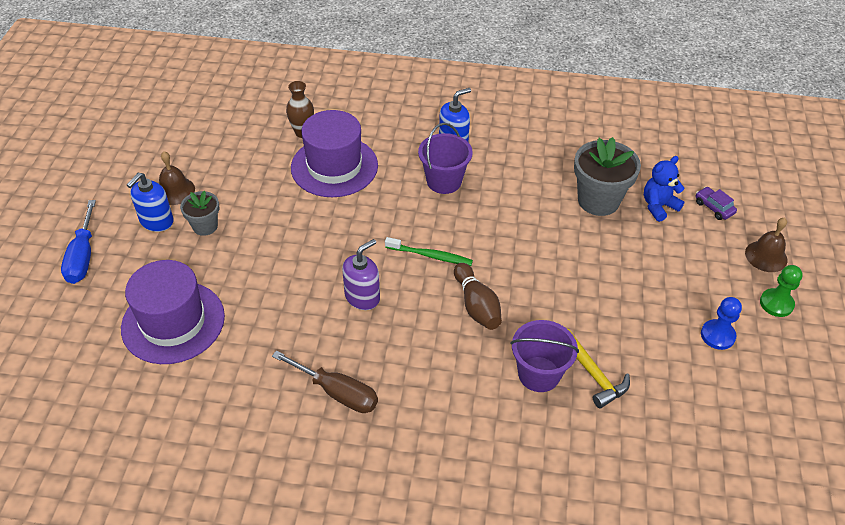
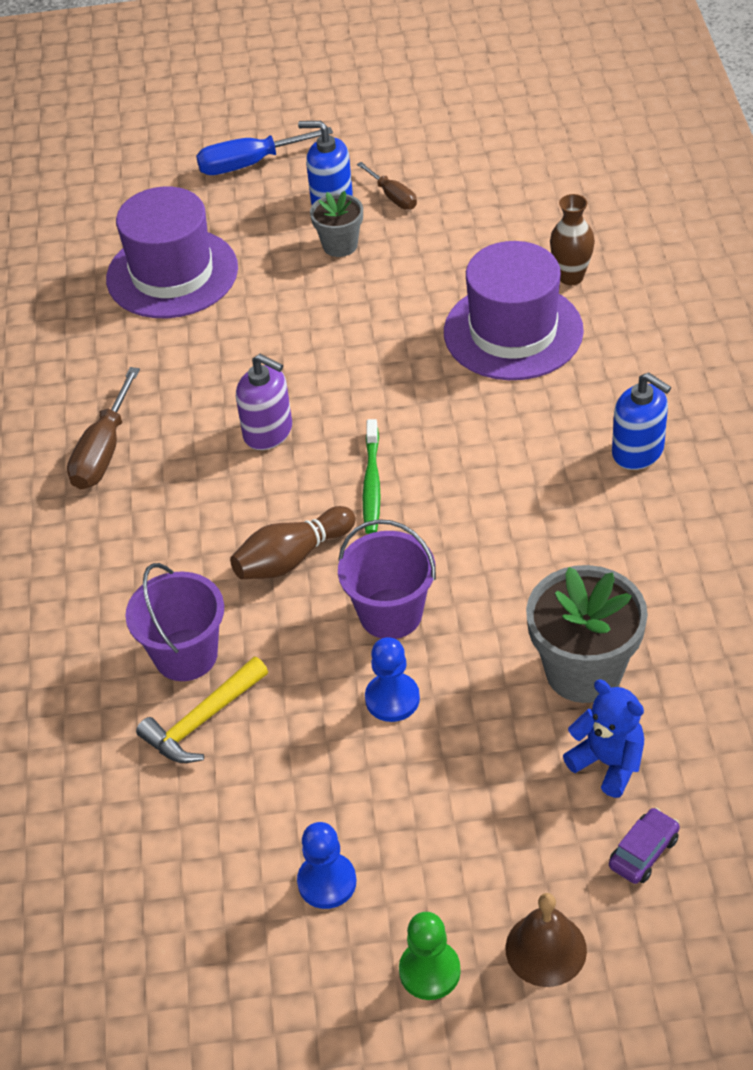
camera: 80 degrees right, 0 degrees up
brown bell [159,152,195,205] -> brown screwdriver [357,162,417,210]
purple bucket [418,123,473,194] -> purple bucket moved to [338,519,436,639]
none -> blue pawn [365,637,420,722]

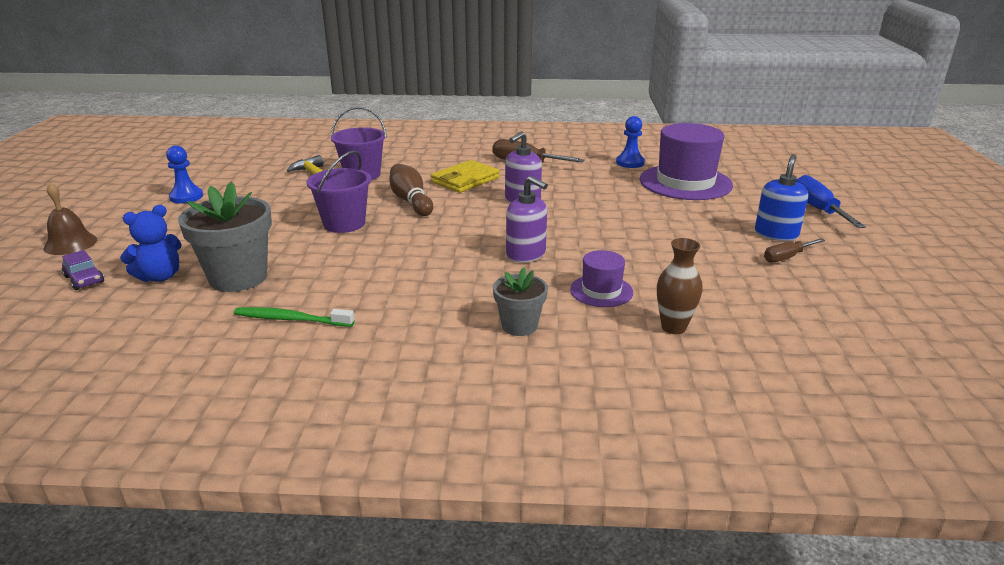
camera: 95 degrees right, 20 degrees down
grey flower pot [310,191,363,257] -> grey flower pot moved to [493,267,548,336]
green toothbrush [363,419,381,534] -> green toothbrush moved to [234,307,355,327]
blue pawn [365,637,420,722] -> blue pawn moved to [616,116,645,168]
green pawn [399,912,461,1000] -> none
purple hat [444,241,584,380] -> purple hat [570,250,633,307], size x0.51
blue soap dispenser [612,372,671,470] -> none
none -> yellow wallet [431,160,500,193]
none -> purple soap dispenser [506,176,548,263]

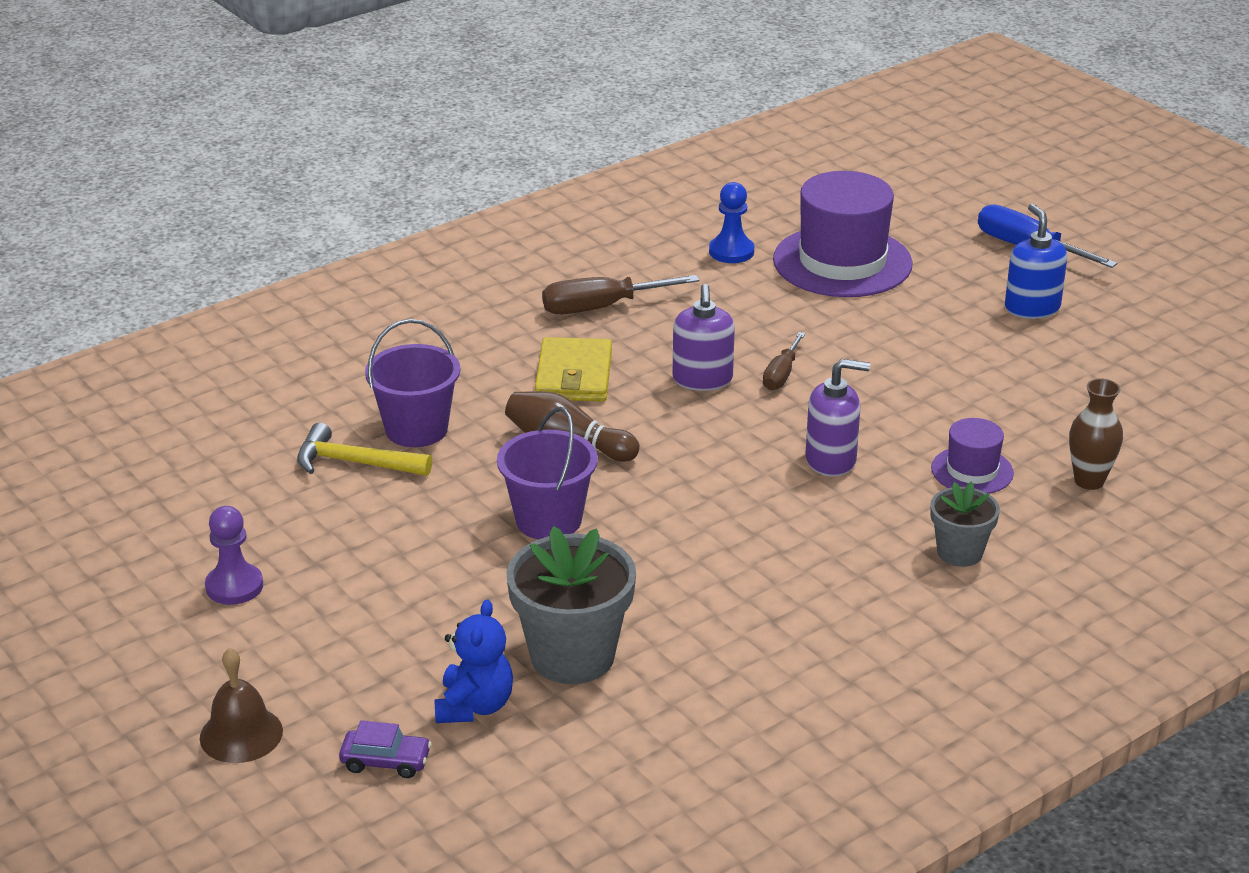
camera: 40 degrees left, 5 degrees up
blue pawn [166,145,203,203] -> purple pawn [205,506,263,605]
green toothbrush [234,307,355,327] -> none
brown screwdriver [764,238,825,263] -> brown screwdriver moved to [763,332,805,390]

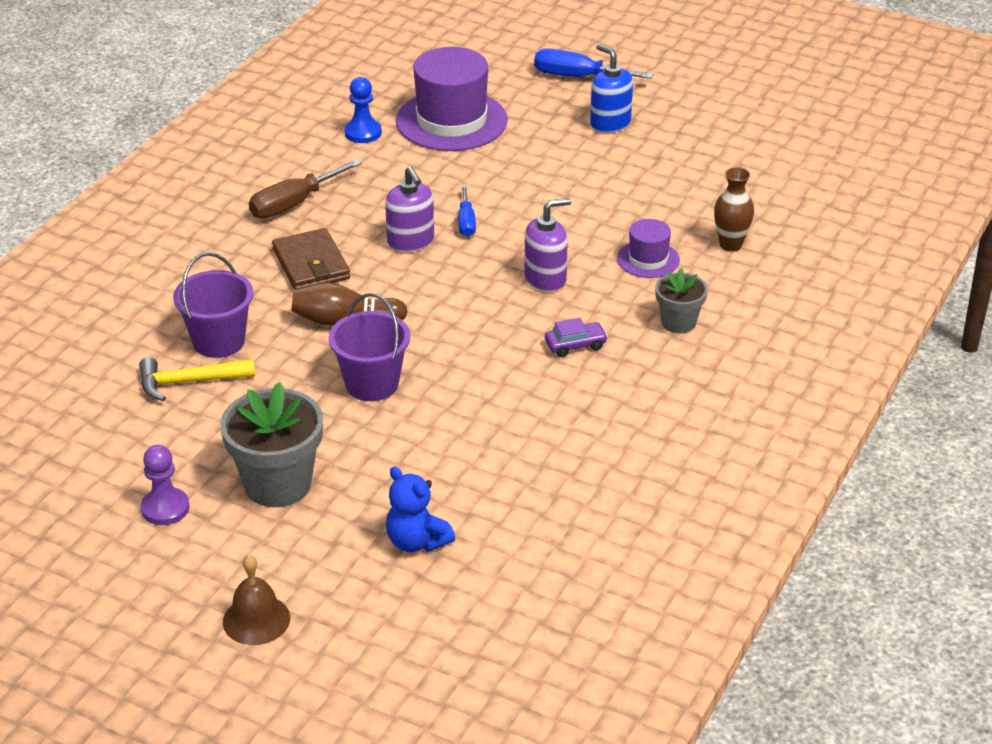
camera: 25 degrees left, 5 degrees up
purple car [339,720,432,778] -> purple car moved to [545,318,608,357]
blue teddy bear [434,599,513,723] -> blue teddy bear turned 150 degrees clockwise [386,466,455,552]
grey flower pot [506,526,636,684] -> grey flower pot moved to [220,382,323,507]
yellow wallet [535,337,612,401] -> brown wallet [272,228,350,290]
brown screwdriver [763,332,805,390] -> blue screwdriver [458,185,476,237]

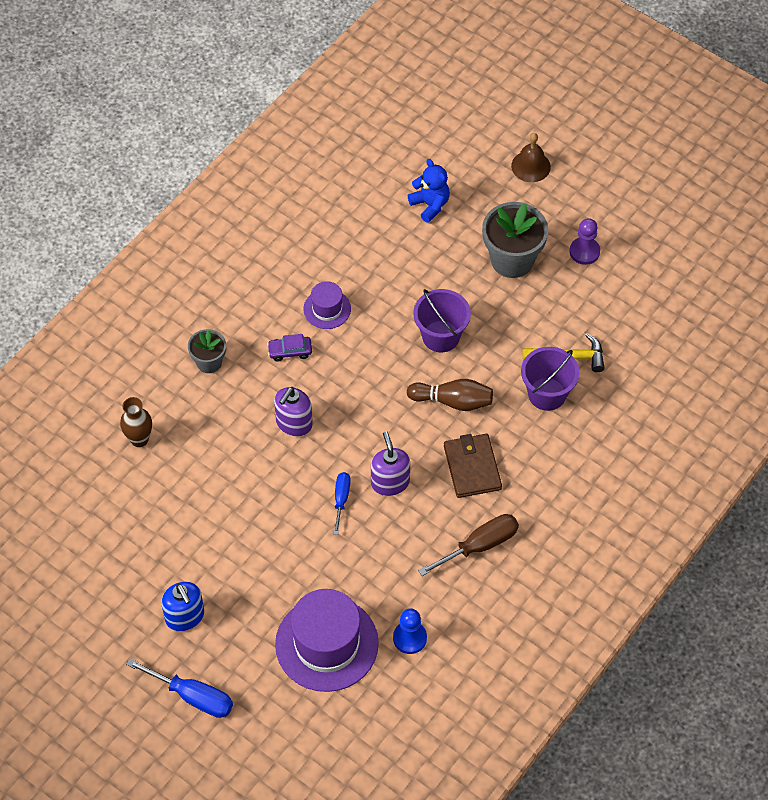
camera: 170 degrees left, 20 degrees up
purple soap dispenser [525,198,571,292] -> purple soap dispenser turned 45 degrees counterclockwise [274,387,313,436]
purple hat [617,219,680,278] -> purple hat moved to [303,281,351,329]

